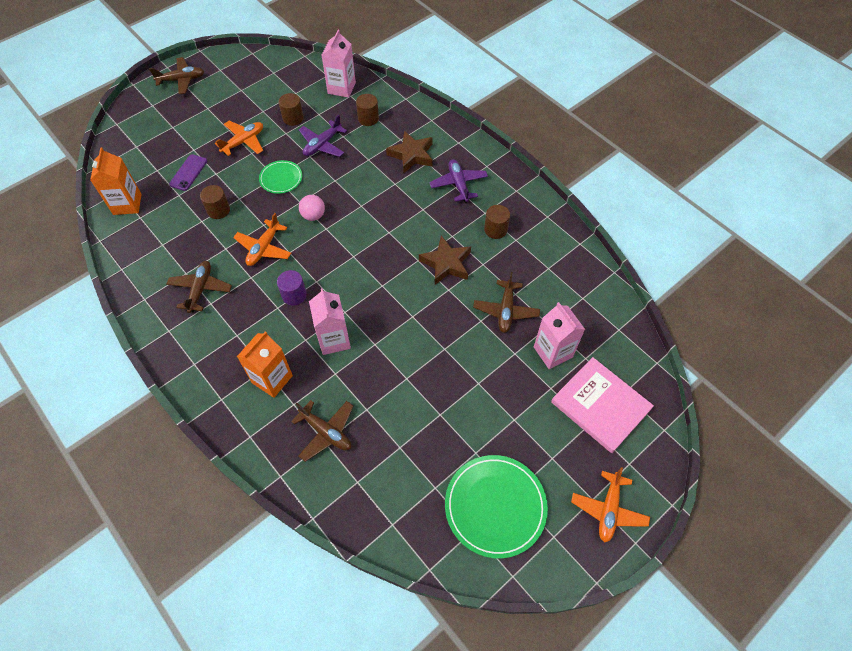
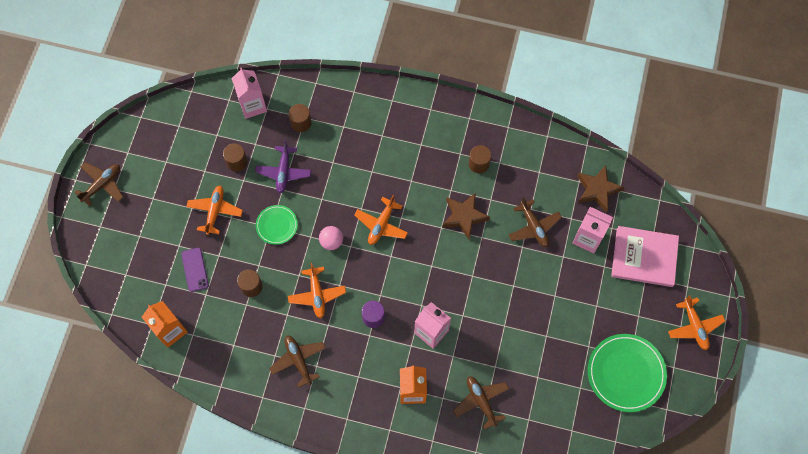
camera: 35 degrees left, 10 degrees up
brown plane [291,400,353,462] -> brown plane turned 120 degrees counterclockwise [453,376,509,430]
brown star [386,131,433,173] -> brown star moved to [577,165,624,212]
purple plane [429,159,488,203] -> none
none -> orange plane [354,195,408,245]

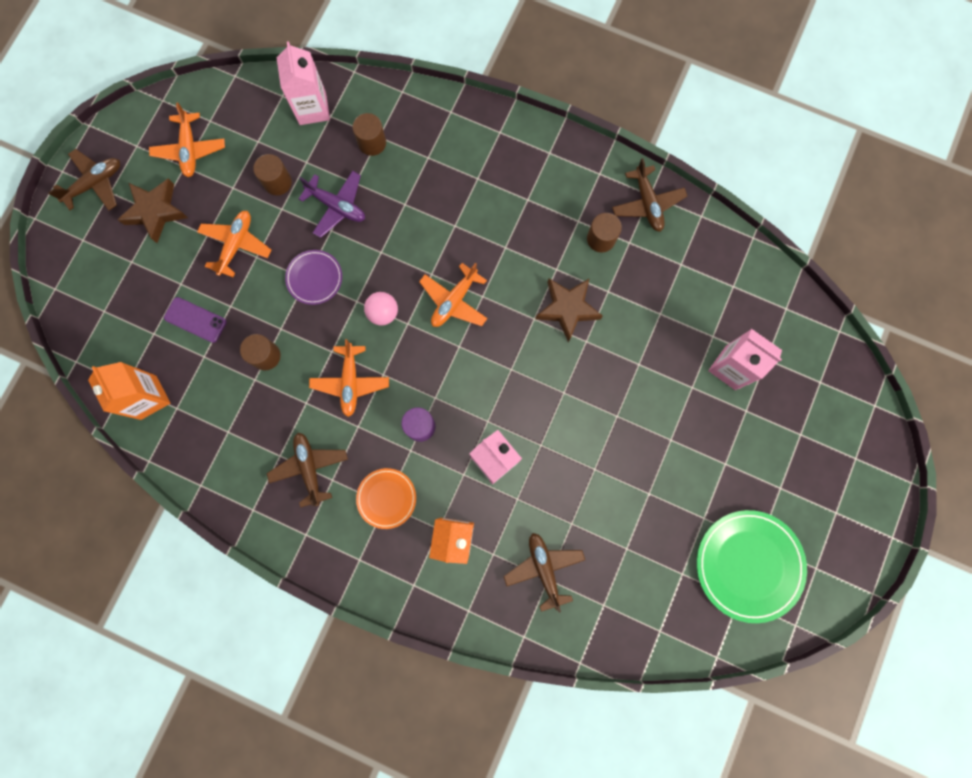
camera: 10 degrees right, 10 degrees up
purple phone [181,248,209,292] -> purple phone turned 60 degrees counterclockwise [164,297,226,343]
purple plane [255,140,311,193] -> purple plane turned 75 degrees counterclockwise [299,171,365,238]
green plate [256,205,298,245] -> purple plate [285,250,342,305]
brown plane [509,197,562,247] -> brown plane moved to [612,158,687,232]
brown star [577,165,624,212] -> brown star moved to [118,178,188,243]
pink book [611,226,679,287] -> none
orange plane [668,295,725,350] -> orange plane moved to [149,103,225,177]
none -> orange plate [356,468,416,529]

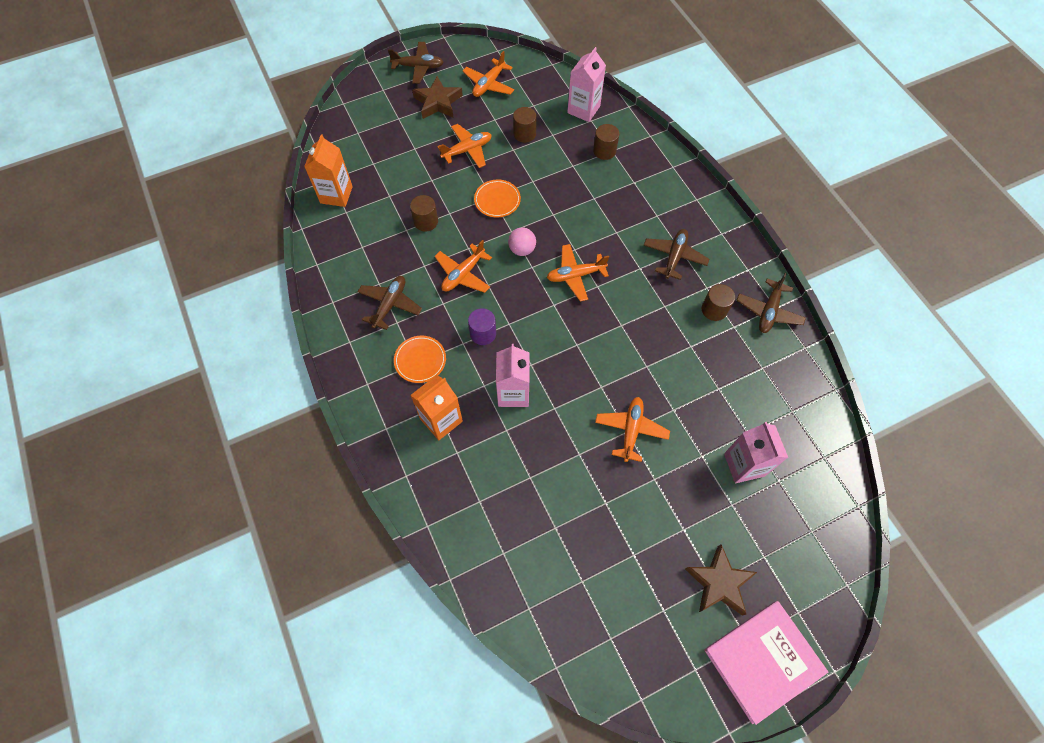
camera: 40 degrees right, 15 degrees down
purple phone [164,297,226,343] -> none
purple plate [285,250,342,305] -> orange plate [474,180,521,217]
purple plane [299,171,365,238] -> none
brown plane [503,533,585,613] -> brown plane moved to [644,229,709,280]
brown star [536,278,603,343] -> brown star moved to [685,545,757,616]
green plate [697,510,807,623] -> none
none -> orange plane [595,397,670,462]
none -> pink book [704,601,828,725]

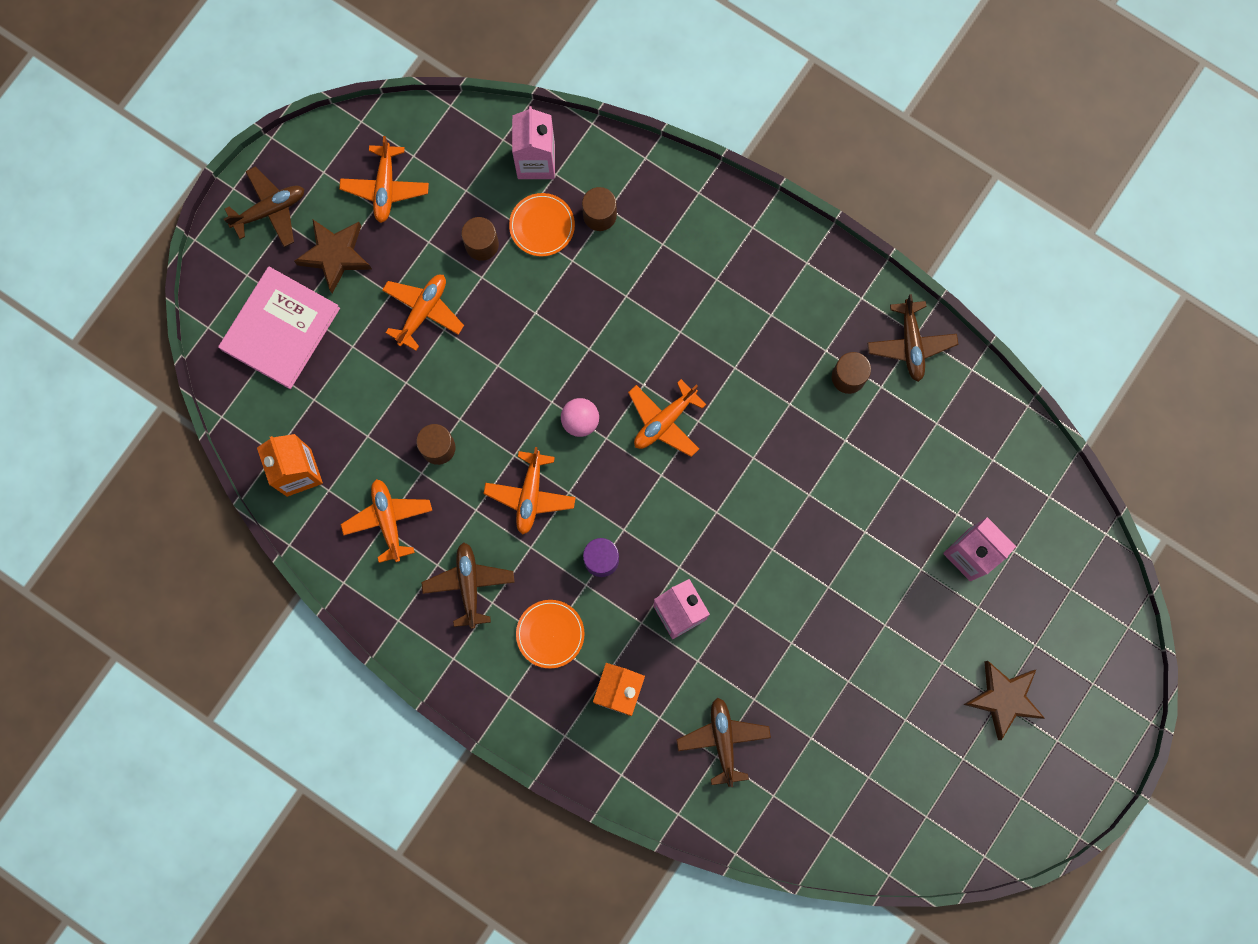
camera: 30 degrees left, 15 degrees up
orange plate [474,180,521,217] -> orange plate moved to [509,193,575,256]
orange plane [595,397,670,462] -> orange plane moved to [341,479,432,563]
brown plane [644,229,709,280] -> brown plane moved to [676,698,771,787]
pink book [704,601,828,725] -> pink book moved to [218,267,340,389]

